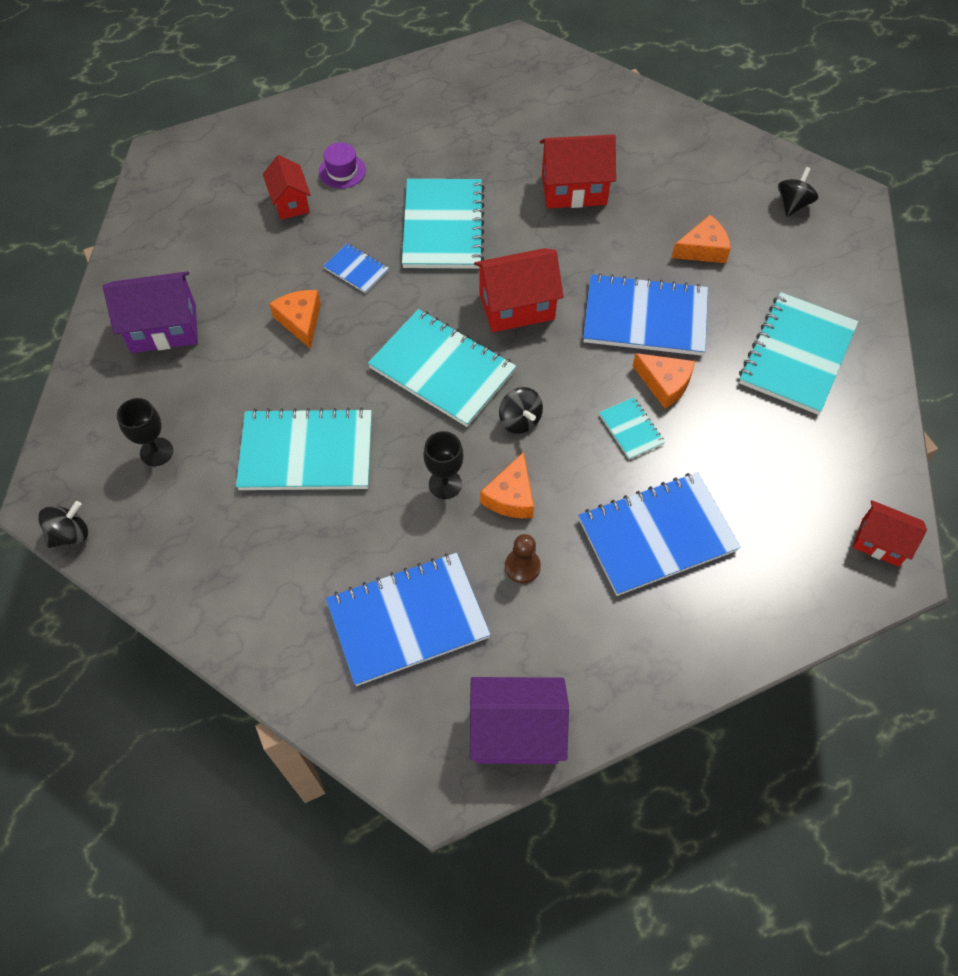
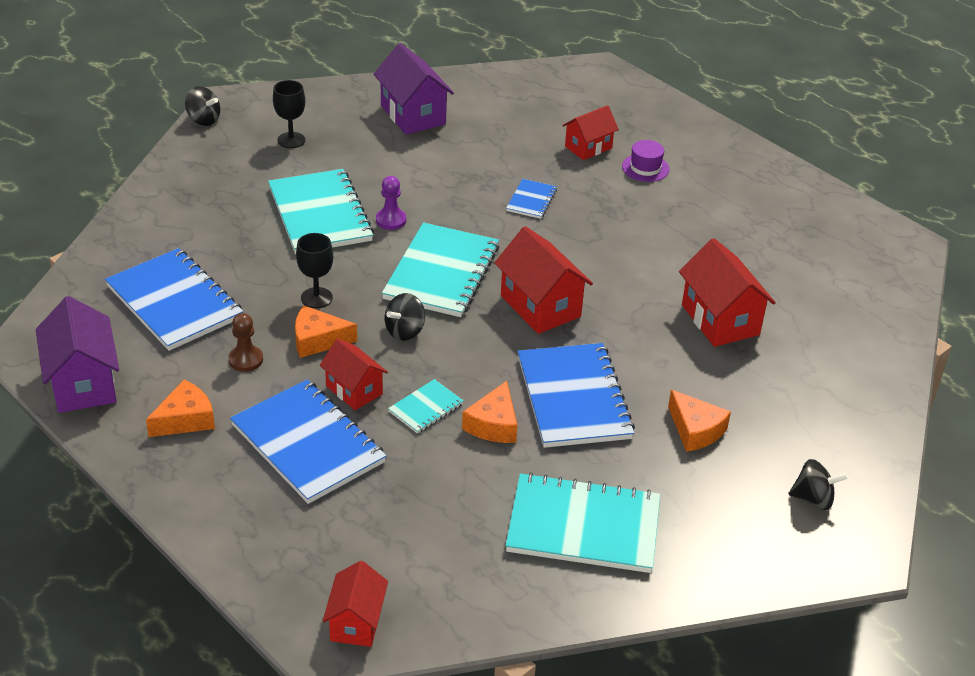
camera: 70 degrees right, 20 degrees down
orange cheese [269,290,321,349] -> orange cheese moved to [146,380,215,437]
turquoise notebook [402,179,485,269] -> none
none -> red house [320,339,388,410]
none -> purple pawn [376,176,406,230]

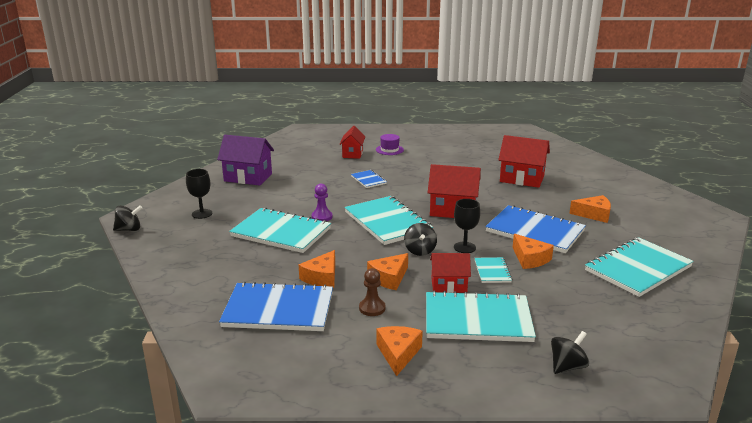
camera: 45 degrees left, 15 degrees down
purple house [36,296,119,413] -> none
blue notebook [230,379,386,504] -> turquoise notebook [426,291,536,342]
black goblet [296,233,333,308] -> black goblet moved to [454,199,480,253]
red house [323,561,388,647] -> none
black spinning top [788,459,848,510] -> black spinning top moved to [551,331,589,374]
none -> orange cheese [299,250,335,288]

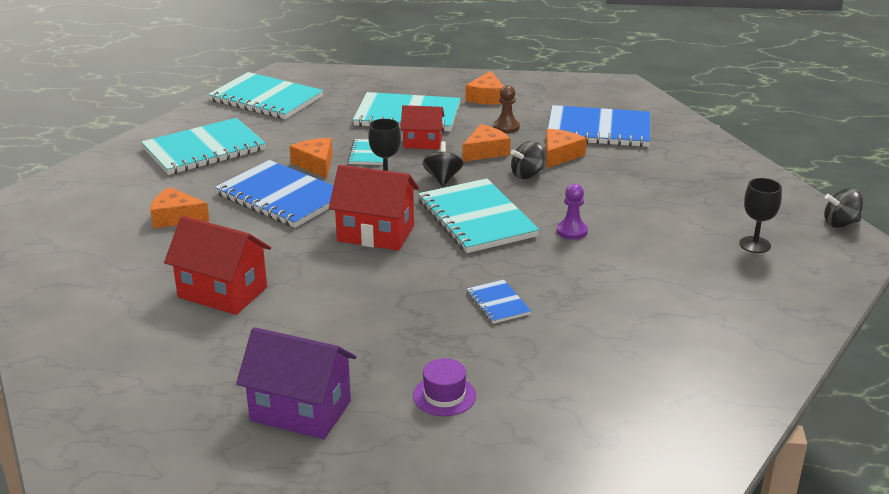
camera: 175 degrees left, 5 degrees up
purple house [217,135,274,185] -> purple house moved to [236,327,357,439]
turquoise notebook [229,207,331,253] -> turquoise notebook moved to [208,72,323,119]
red house [339,126,366,159] -> none
black spinning top [551,331,589,374] -> black spinning top moved to [511,141,545,179]

